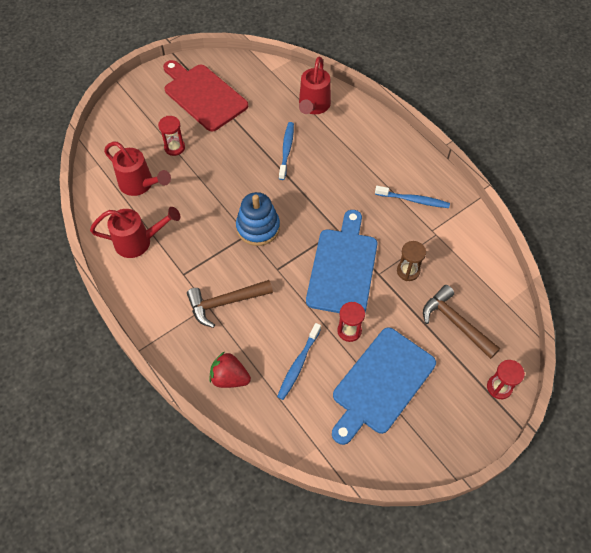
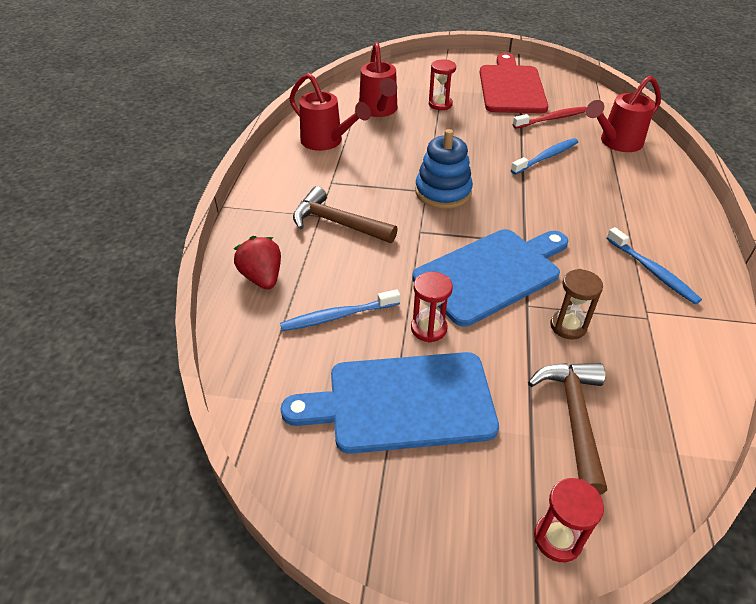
camera: 45 degrees right, 15 degrees down
none -> red toothbrush [513,107,587,129]

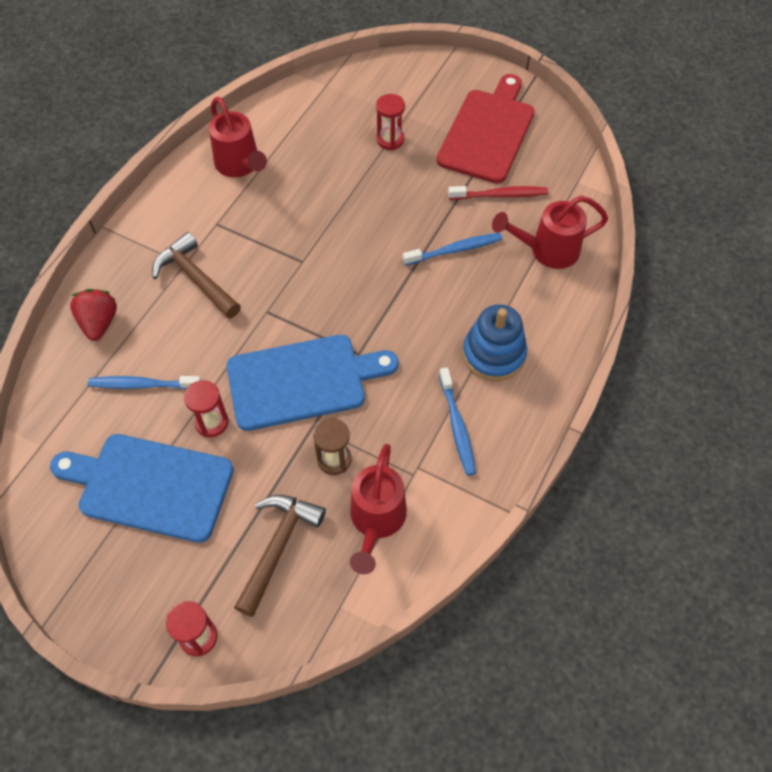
camera: 20 degrees right, 15 degrees up
red watering can [359,42,397,117] -> red watering can moved to [350,444,407,574]
blue stacking toy [415,129,473,209] -> blue stacking toy moved to [463,304,527,381]

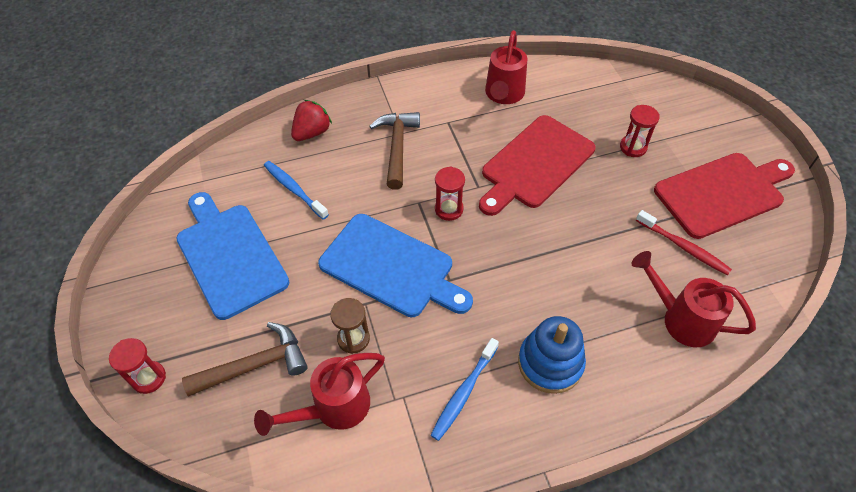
camera: 45 degrees right, 5 degrees down
red hourglass [184,380,229,437] -> red hourglass moved to [435,167,465,221]
blue toothbrush [403,233,502,266] -> none
none -> red cutting board [479,115,596,216]

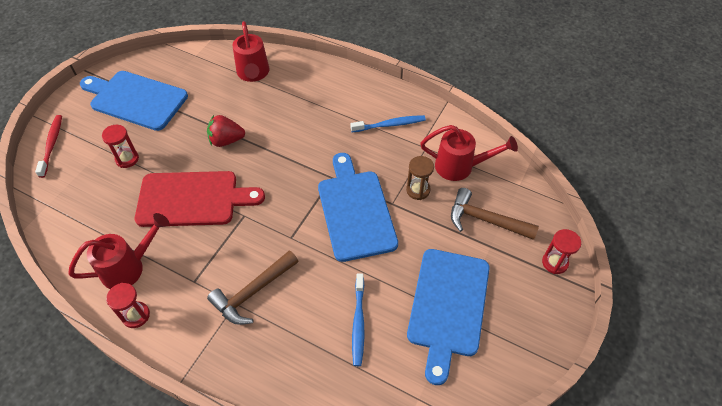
camera: 135 degrees left, 0 degrees up
red strawberry [291,100,332,141] -> red strawberry moved to [207,115,245,147]
red hourglass [435,167,465,221] -> red hourglass moved to [106,283,150,328]
blue stacking toy [518,316,586,394] -> none
red toothbrush [636,210,732,275] -> red toothbrush moved to [35,115,62,178]
red cutting board [654,153,795,239] -> blue cutting board [80,71,188,131]

